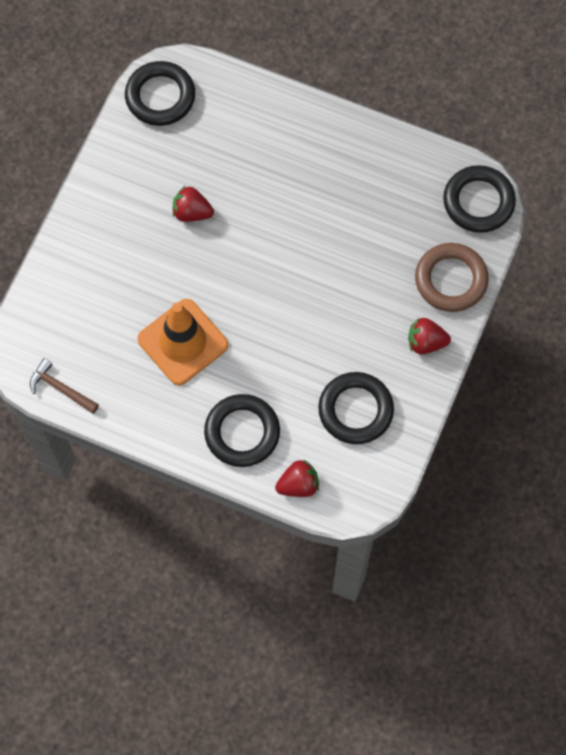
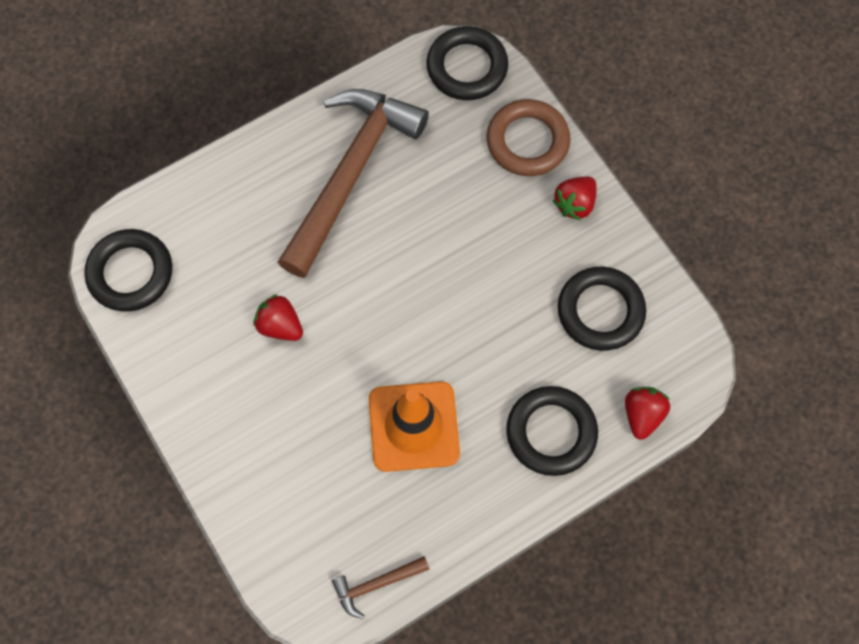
camera: 55 degrees left, 0 degrees up
red strawberry [173,186,214,222] -> red strawberry turned 75 degrees clockwise [253,294,303,341]
none -> brown hammer [278,89,429,278]

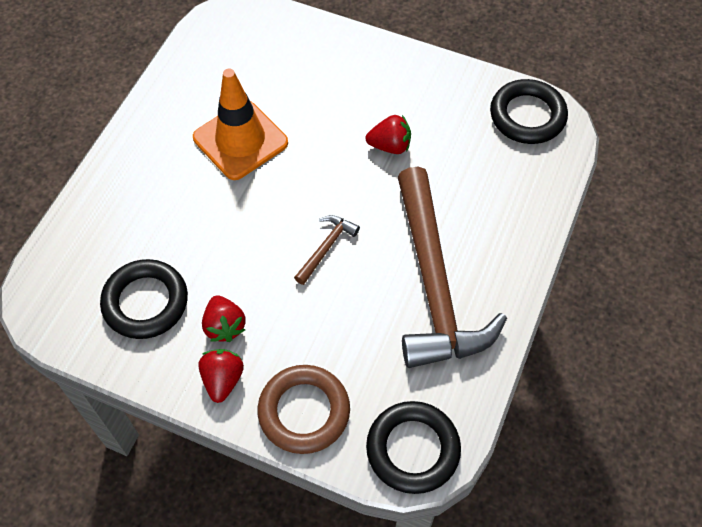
camera: 145 degrees right, 10 degrees down
brown hammer [332,556,430,619] -> brown hammer moved to [294,215,360,285]
black ring [506,386,598,476] -> none
red strawberry [625,387,670,440] -> red strawberry moved to [202,295,246,342]

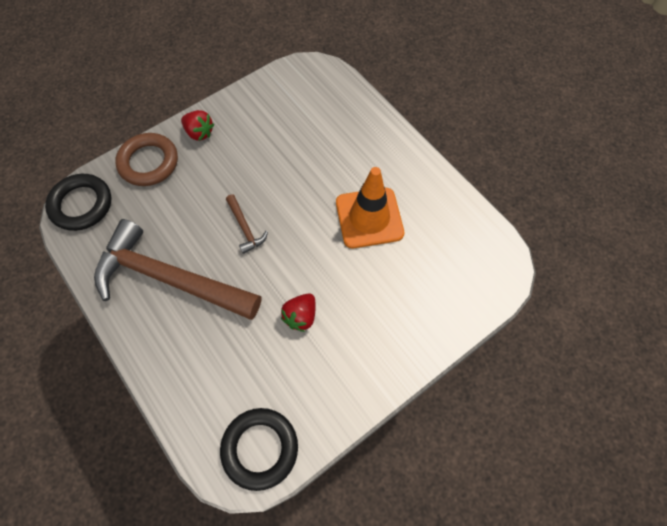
camera: 120 degrees right, 5 degrees up
black ring [100,259,188,339] -> none
red strawberry [202,295,246,342] -> none

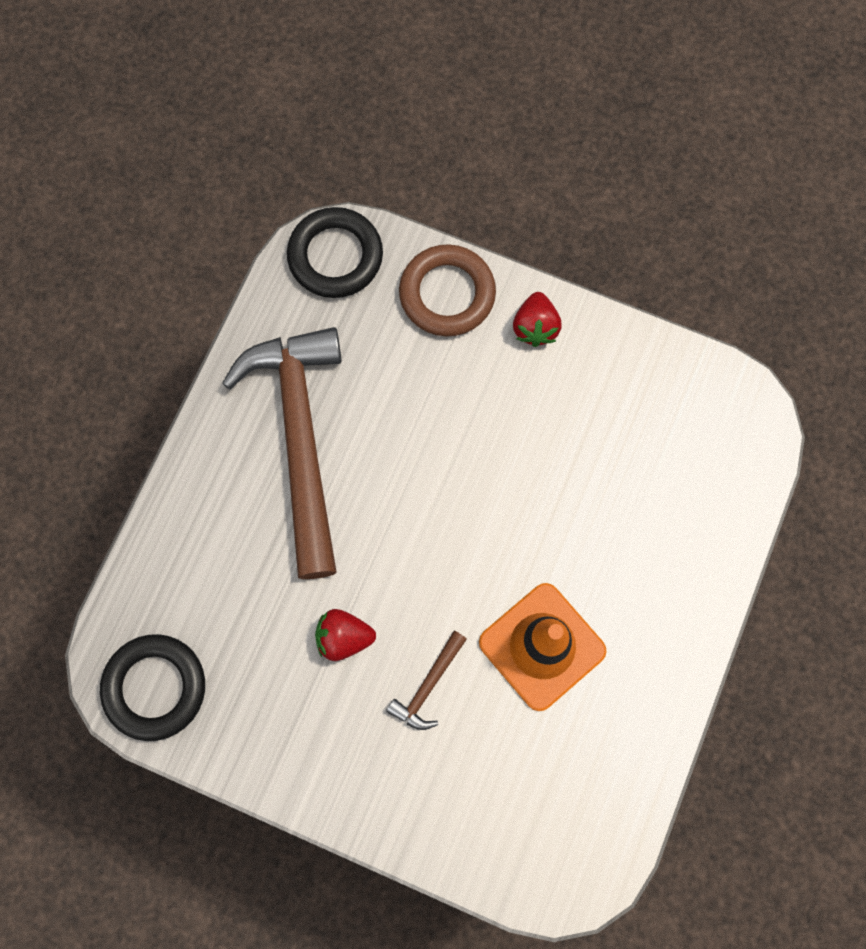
camera: 60 degrees right, 10 degrees up
brown hammer [226,194,268,254] -> brown hammer moved to [386,631,467,730]

